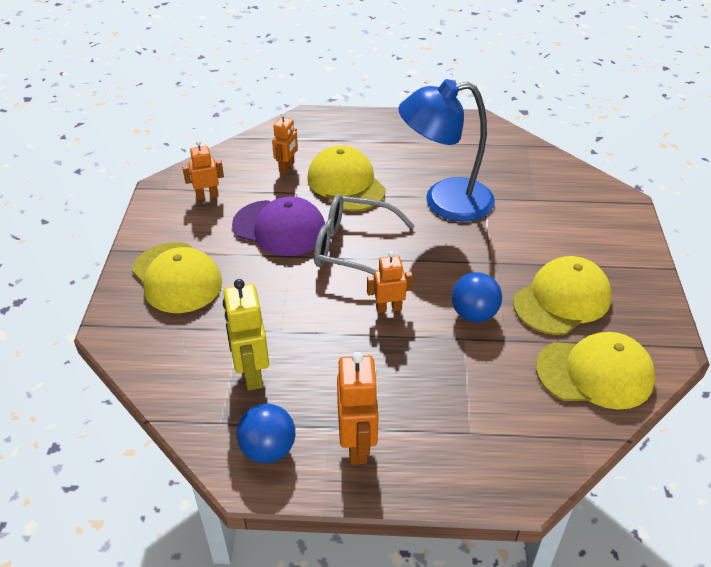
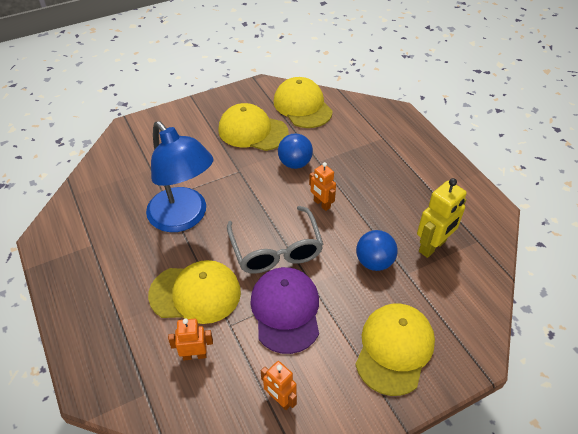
camera: 120 degrees left, 5 degrees up
blue ball [237,404,295,463] -> blue ball moved to [356,230,398,271]
yellow cap [307,145,386,211] -> yellow cap turned 120 degrees counterclockwise [148,260,241,324]
orange robot [337,352,379,465] -> none

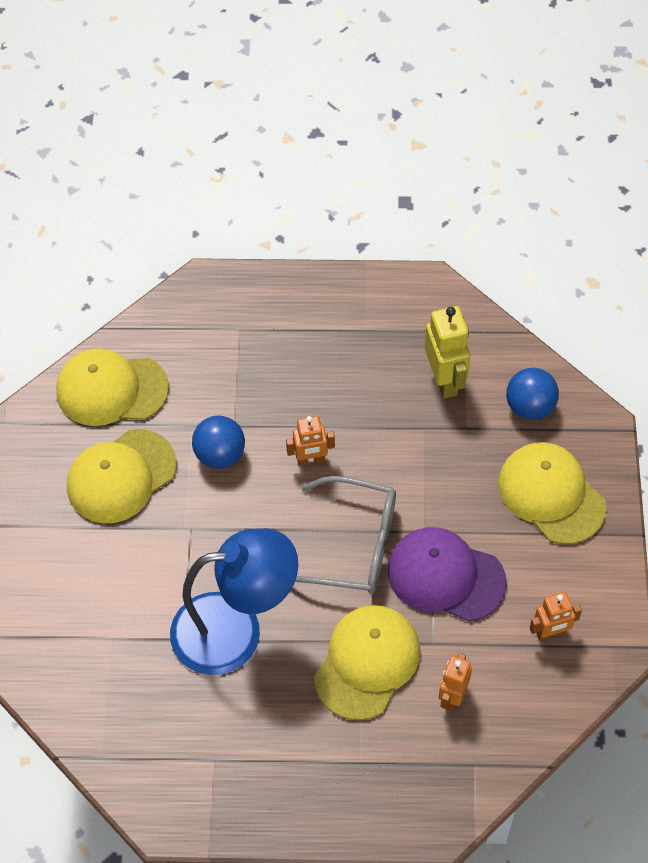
camera: 60 degrees left, 10 degrees up
blue ball [356,230,398,271] -> blue ball moved to [506,368,559,420]

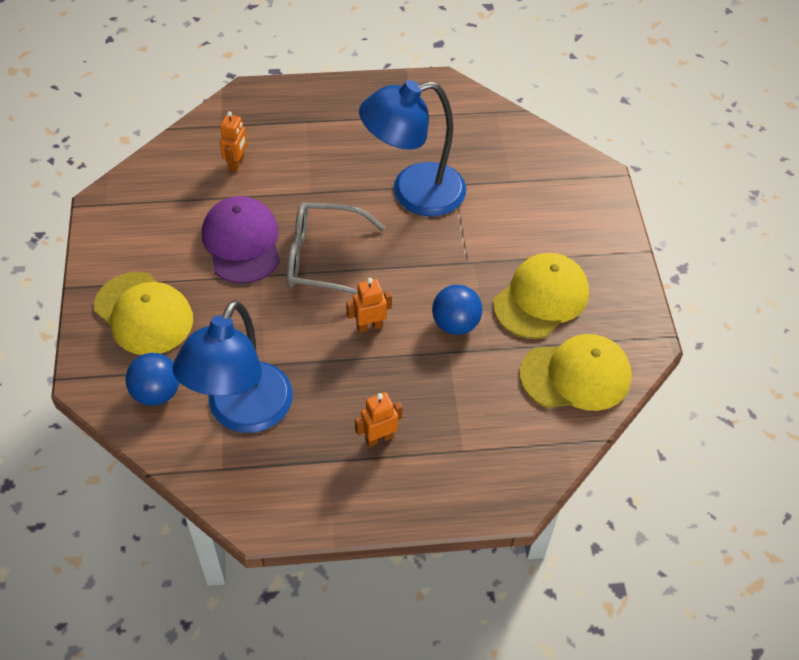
camera: 170 degrees right, 5 degrees down
yellow cap [314,605,421,720] -> none
purple cap [388,527,507,622] -> purple cap turned 120 degrees counterclockwise [202,196,280,284]
yellow robot [425,306,470,399] -> blue lamp [173,300,293,433]
orange robot [530,592,582,641] -> orange robot moved to [355,392,403,447]

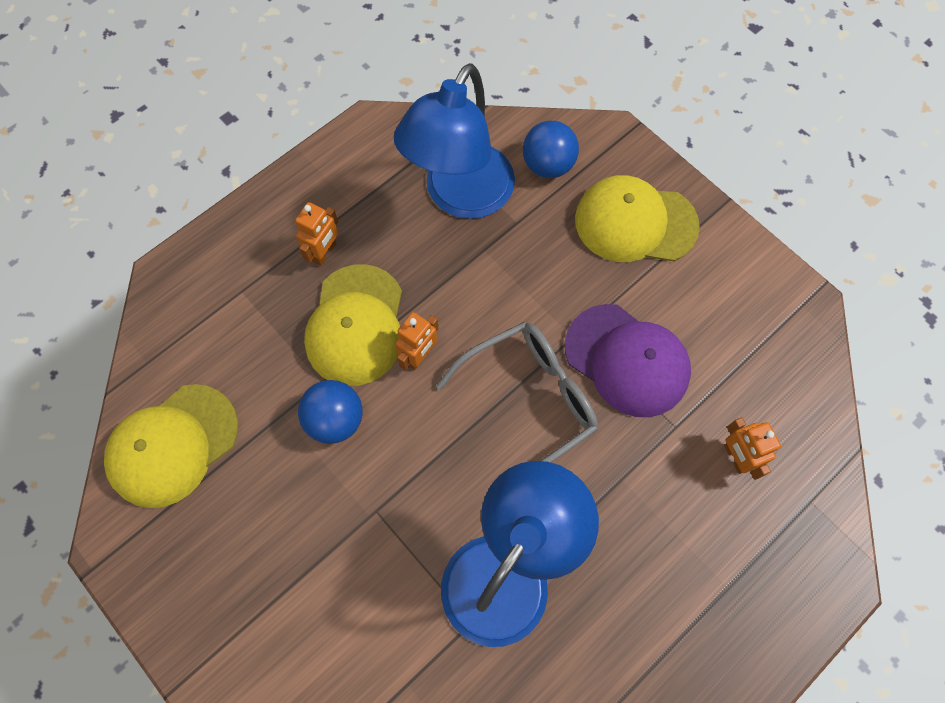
camera: 145 degrees right, 15 degrees up
blue lamp [173,300,293,433] -> blue lamp turned 135 degrees counterclockwise [394,63,515,219]
yellow cap [493,253,589,339] -> yellow cap moved to [304,264,402,386]

